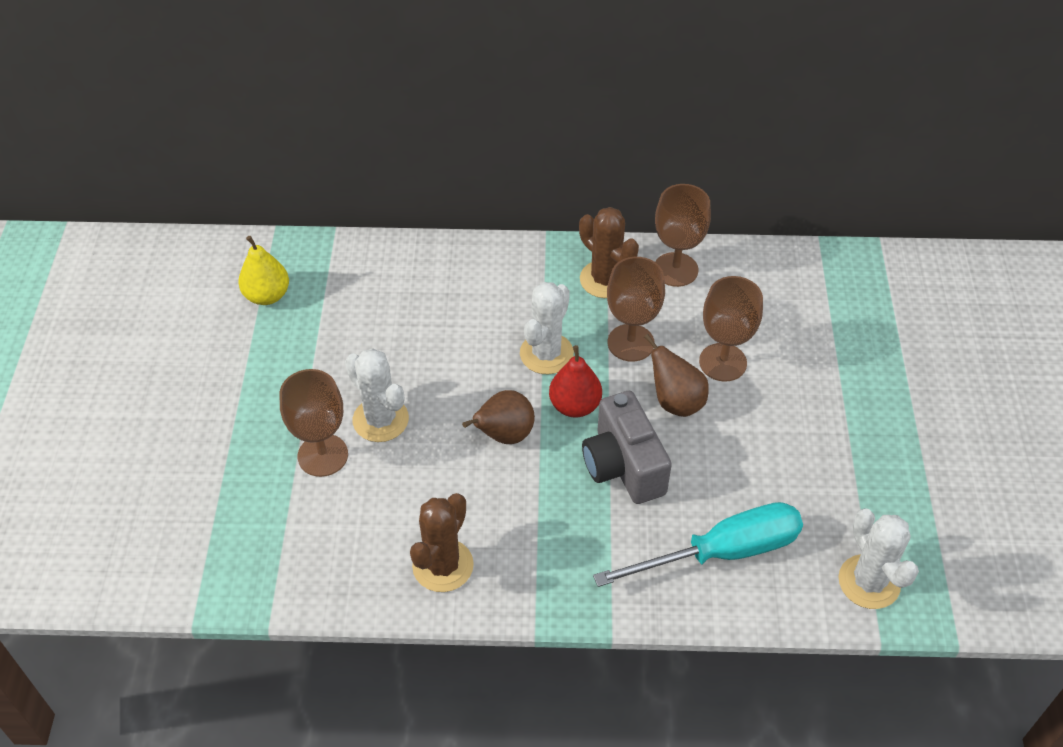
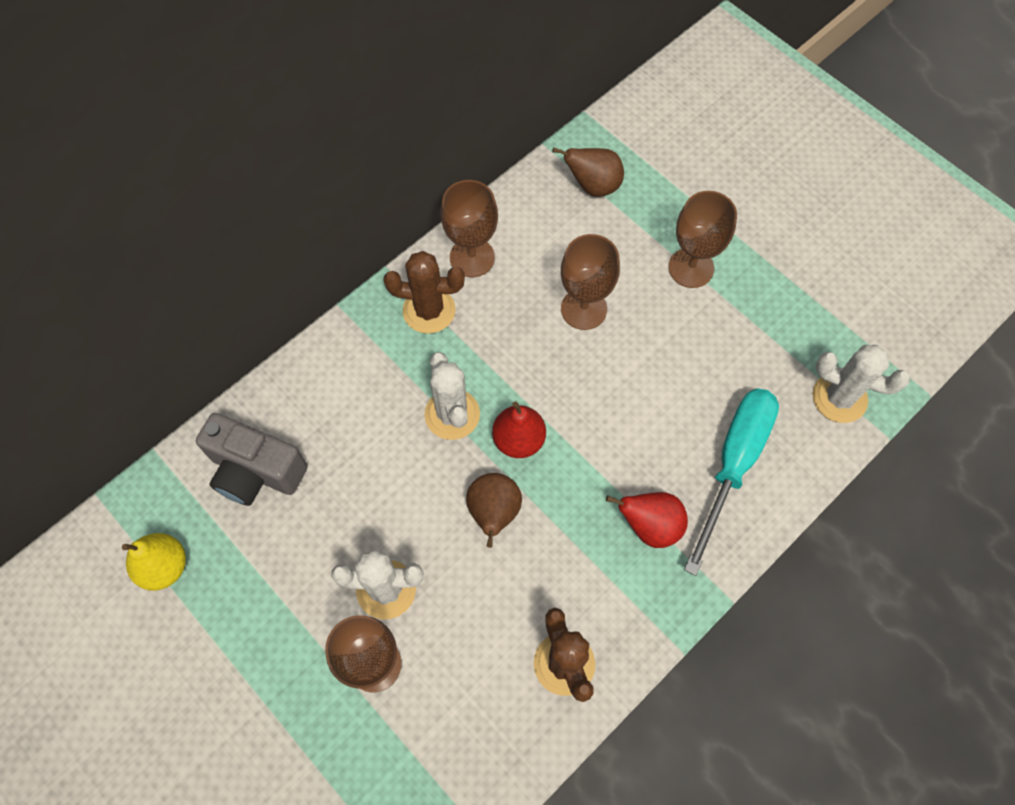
camera: 45 degrees left, 15 degrees up
grey camera [582,391,672,504] -> grey camera moved to [196,413,308,506]
brown goblet [607,257,665,362] -> brown goblet moved to [668,191,737,288]
brown pear [644,334,709,417] -> brown pear moved to [552,147,624,197]
none -> red pear [606,492,688,548]

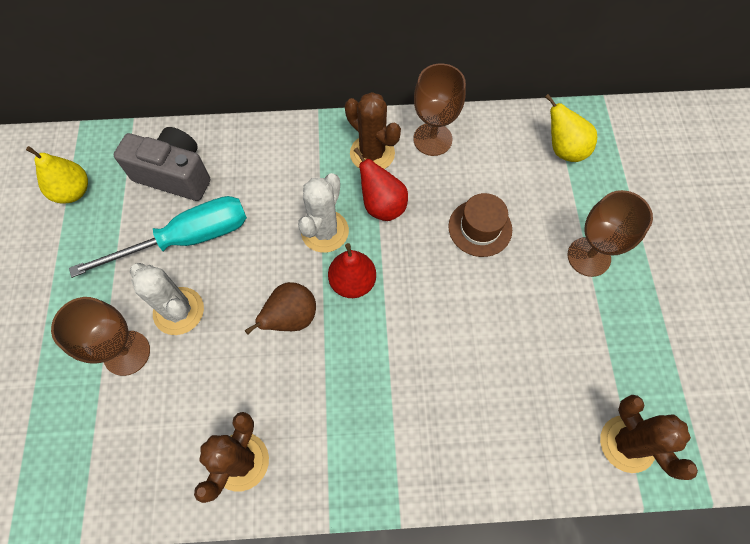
camera: 40 degrees right, 0 degrees up
grey camera [196,413,308,506] -> grey camera turned 135 degrees clockwise [114,127,210,201]
brown pear [552,147,624,197] -> yellow pear [545,94,597,162]
brown goblet [561,234,620,330] -> brown hat [448,193,512,257]
red pear [606,492,688,548] -> red pear moved to [354,147,408,221]
turquoise screwdriver [684,388,779,576] -> turquoise screwdriver moved to [69,196,247,278]
white cactus [813,345,910,423] -> brown cactus [600,395,698,480]

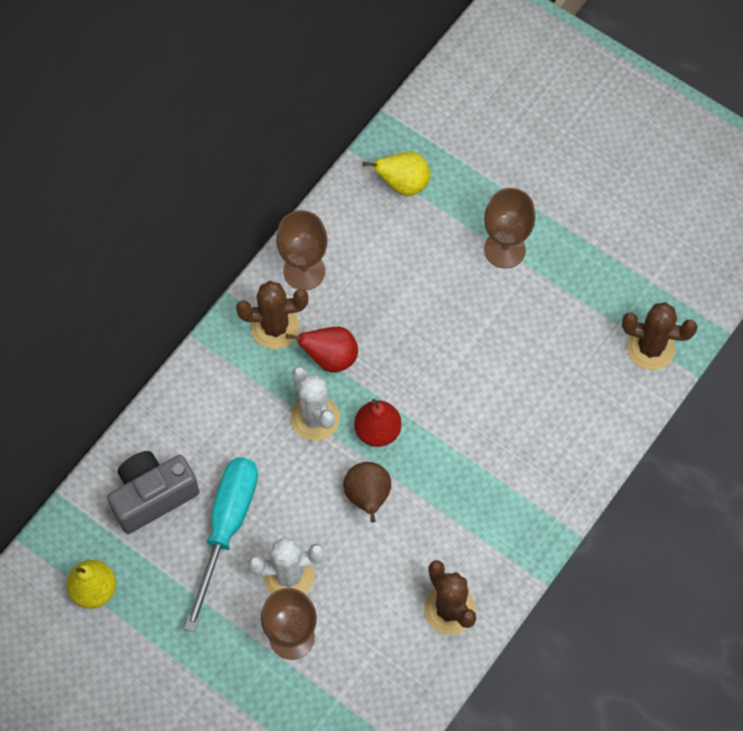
camera: 50 degrees left, 0 degrees up
brown hat [448,193,512,257] -> none

